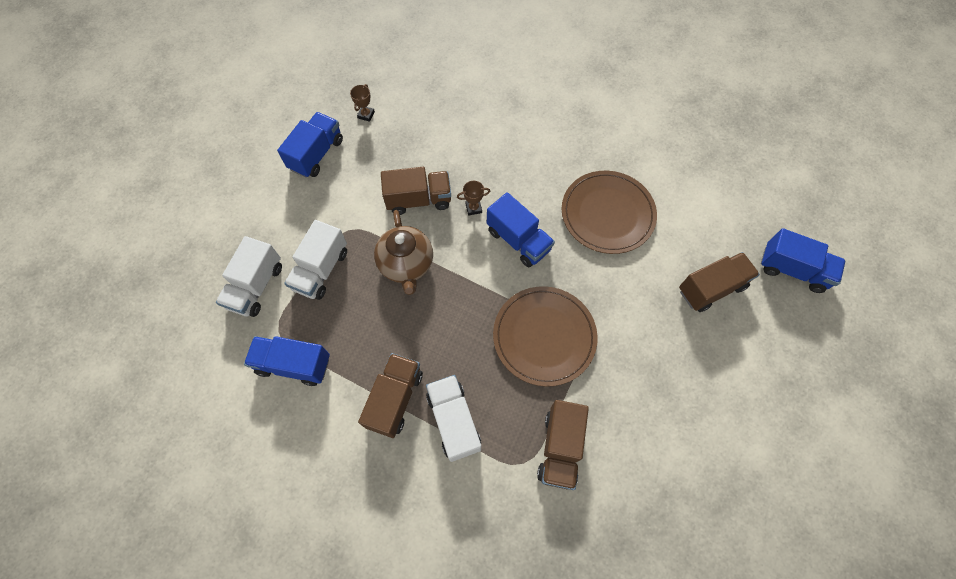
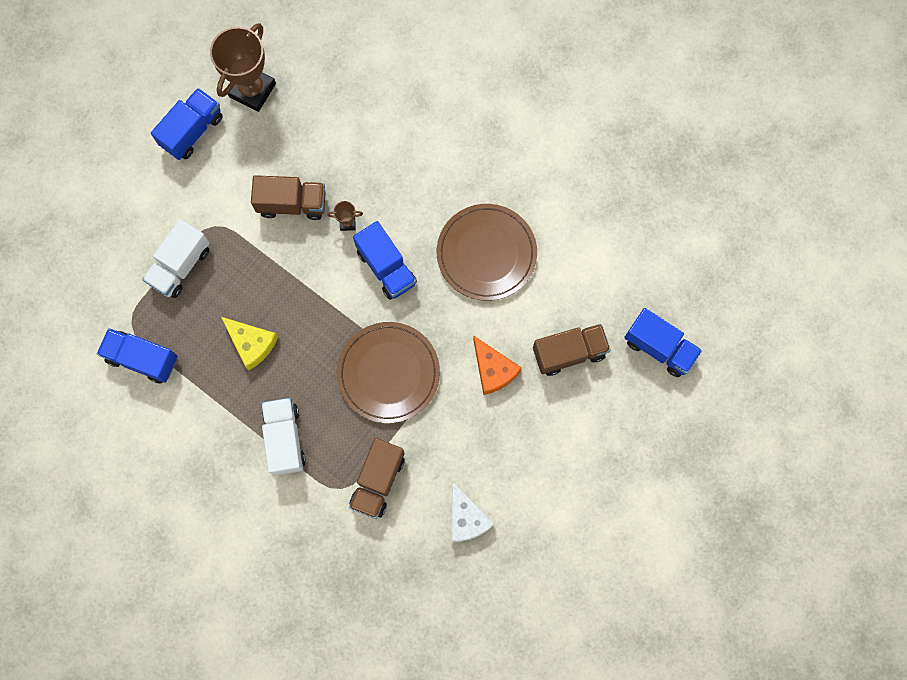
camera: 10 degrees right, 10 degrees up
white truck [216,236,282,317] -> none
brown trophy [350,84,375,122] -> brown trophy [210,23,276,112], size x2.38
brown truck [358,353,423,438] -> none
brown teapot [374,210,433,295] -> none
none -> yellow cheese [221,317,278,370]
none -> white cheese [451,482,494,542]
none -> orange cheese [473,336,522,395]

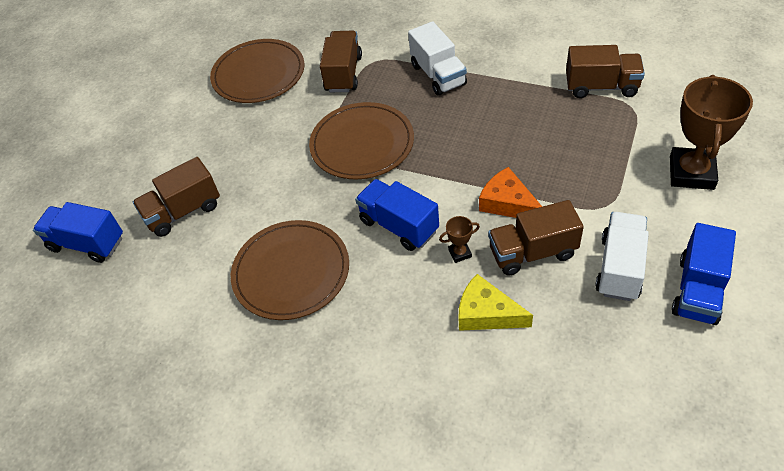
camera: 170 degrees right, 25 degrees down
blue truck [97,328,177,384] -> brown truck [566,45,645,98]
white truck [142,219,210,298] -> white truck moved to [595,212,649,301]
brown trophy [210,23,276,112] -> brown trophy moved to [670,75,753,190]
yellow cheese [221,317,278,370] -> yellow cheese moved to [459,274,533,331]
white cheese [451,482,494,542] -> brown plate [210,39,304,103]
orange cheese [473,336,522,395] -> orange cheese moved to [479,167,542,218]

